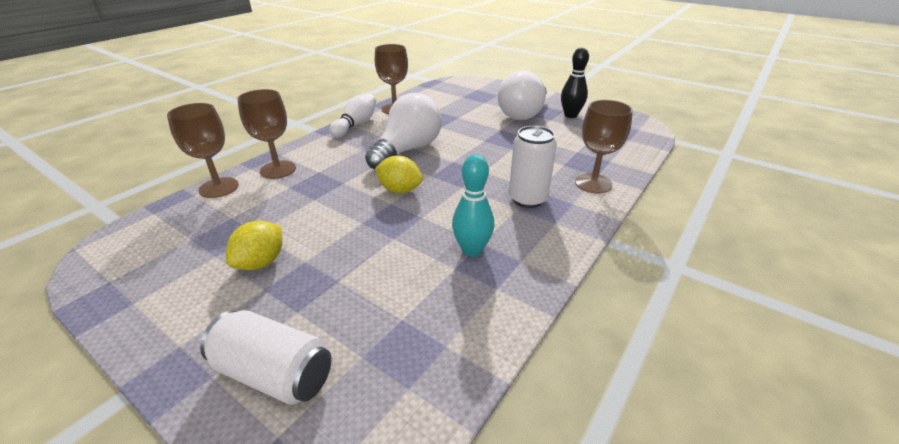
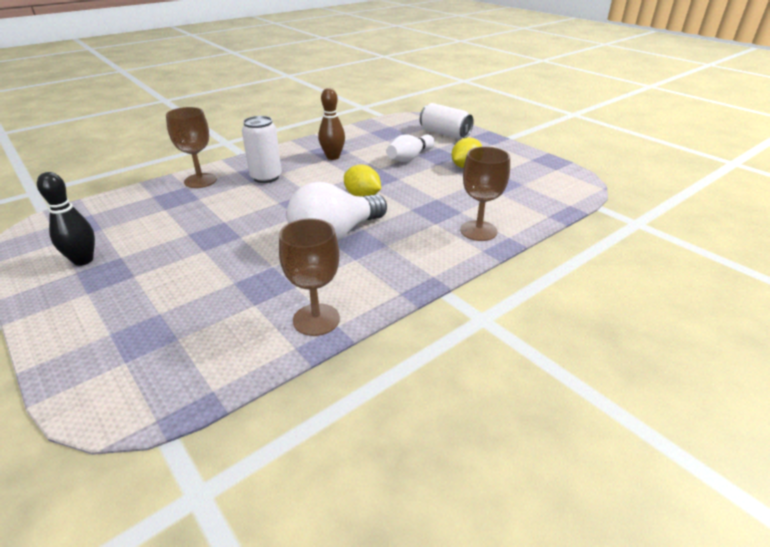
camera: 165 degrees left, 0 degrees up
brown goblet [167,103,239,198] -> none
white bowling pin [329,94,376,138] -> white bowling pin moved to [386,134,435,162]
turquoise bowling pin [452,154,494,257] -> brown bowling pin [318,88,345,160]
white light bulb [498,71,547,120] -> none

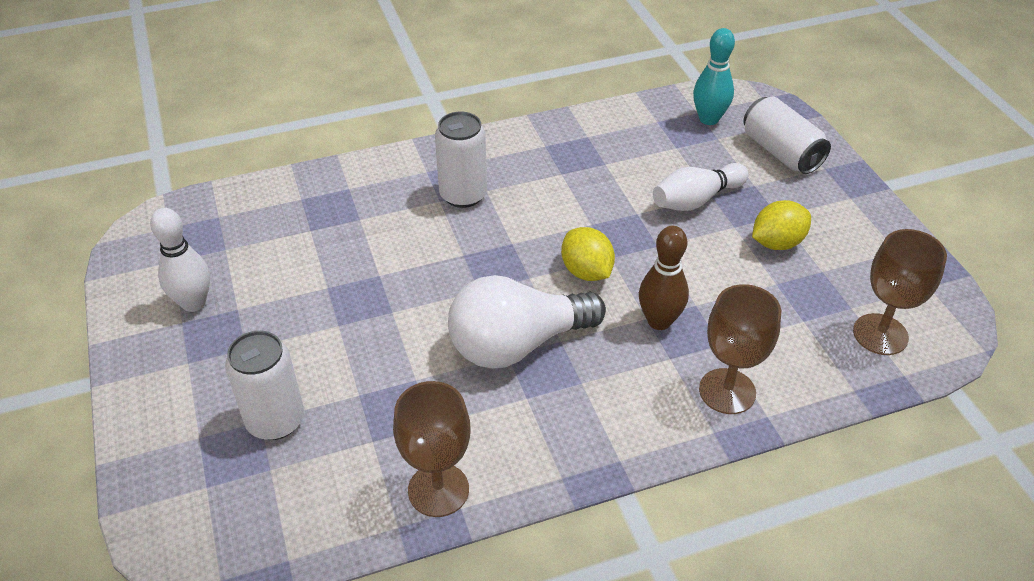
camera: 20 degrees right, 10 degrees up
black bowling pin [37,172,95,266] -> white bowling pin [150,208,210,312]
brown goblet [166,107,217,188] -> brown goblet moved to [853,229,947,355]
brown bowling pin [318,88,345,160] -> brown bowling pin moved to [639,226,689,330]
none -> white can [225,331,304,440]
none -> turquoise bowling pin [693,28,735,125]

